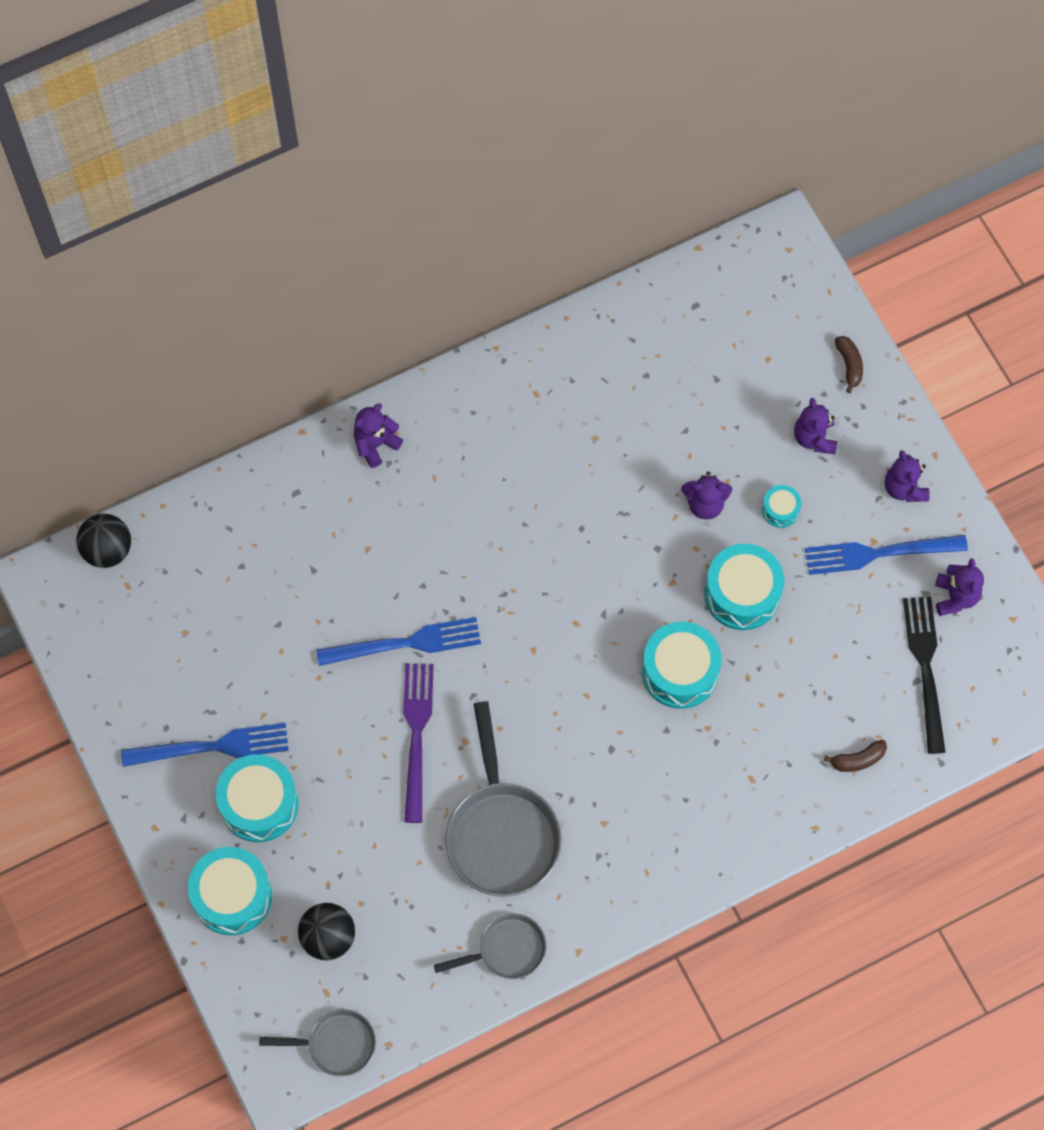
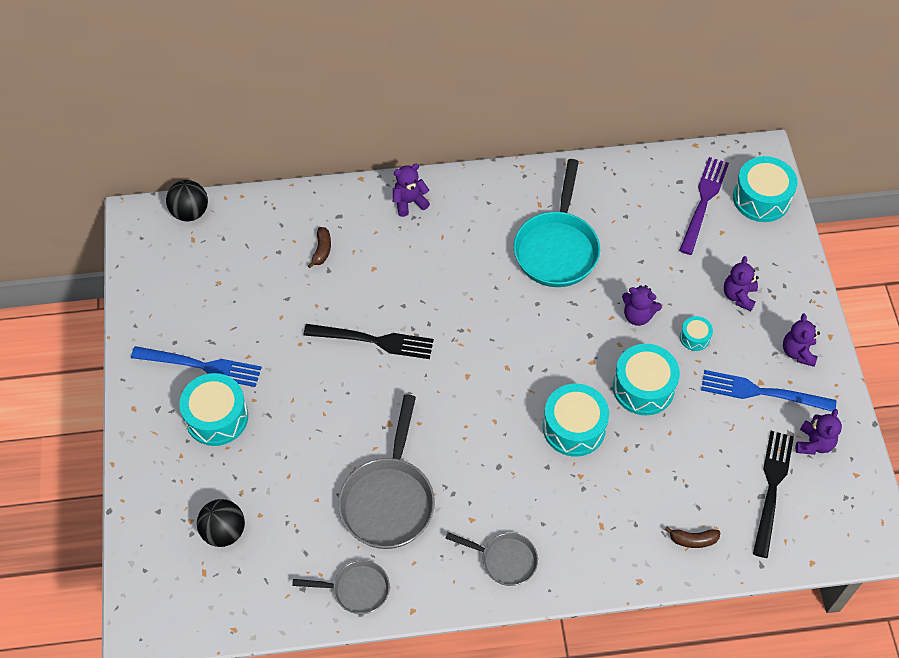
camera: 20 degrees right, 10 degrees down
turquoise drum [188,847,272,935] -> turquoise drum moved to [733,156,797,222]
grey pan [259,1009,376,1077] -> grey pan moved to [445,532,538,586]
blue fork [316,617,481,666] -> black fork [303,324,434,359]
purple fork [403,663,434,823] -> purple fork moved to [679,157,729,255]
brown banana [835,336,863,393] -> brown banana moved to [307,227,331,268]
none -> turquoise pan [514,159,600,287]

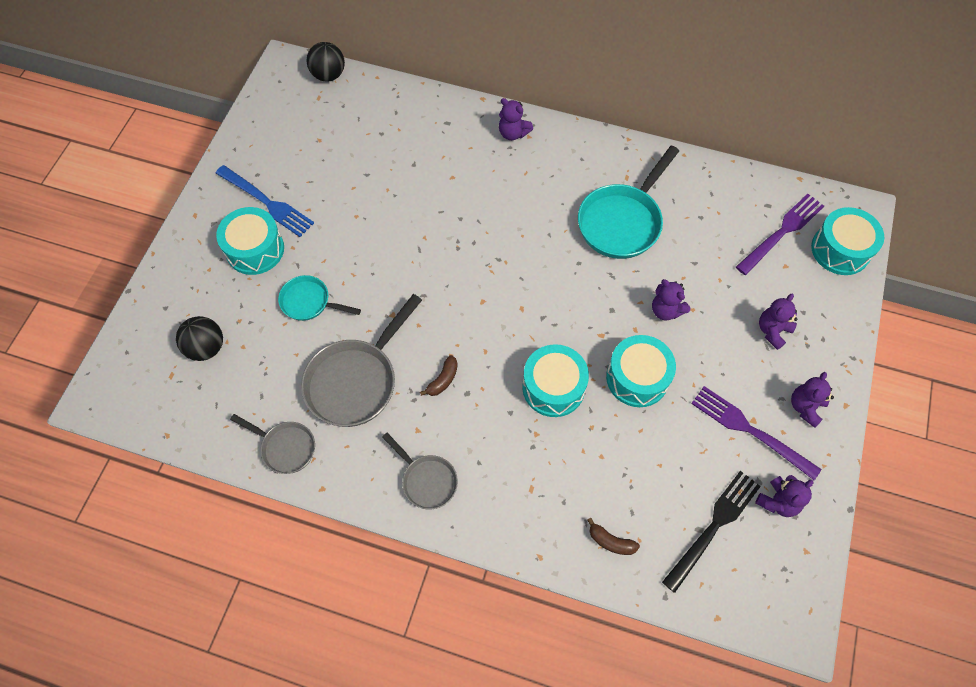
camera: 25 degrees right, 5 degrees up
black fork [303,324,434,359] -> none
brown banana [307,227,331,268] -> brown banana moved to [420,355,458,396]
purple teddy bear [393,164,430,217] -> purple teddy bear turned 150 degrees counterclockwise [499,98,533,140]
turquoise drum [680,316,713,351] -> none
blue fork [701,370,836,412] -> purple fork [691,386,821,480]
none -> turquoise pan [278,275,361,321]

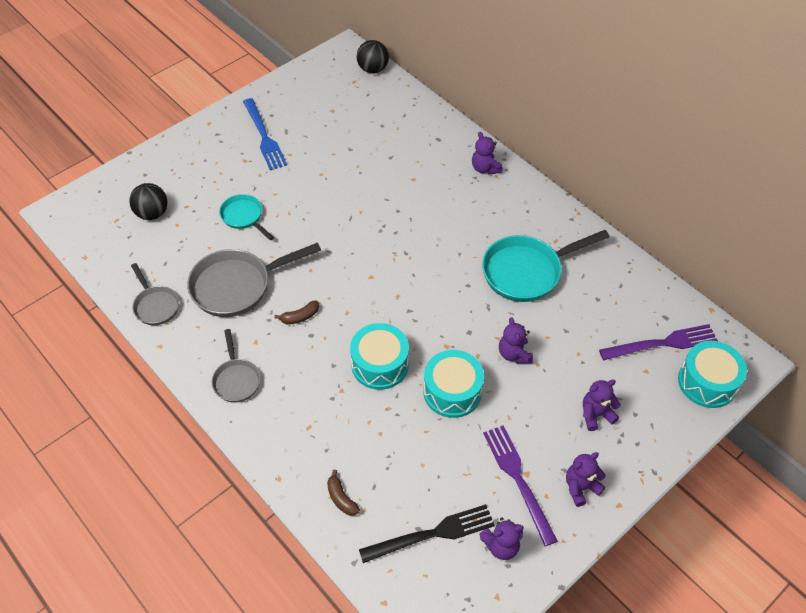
camera: 30 degrees right, 10 degrees down
turquoise drum [216,207,284,275] -> none

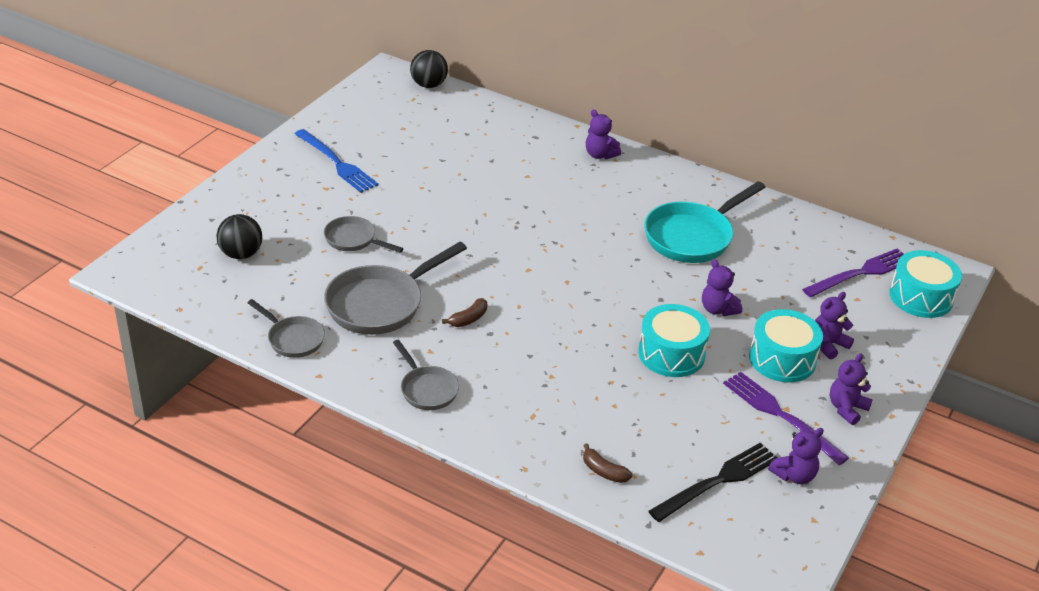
camera: 20 degrees left, 15 degrees down
turquoise pan [219,194,274,240] -> grey pan [324,216,404,253]
turquoise drum [350,323,409,390] -> turquoise drum moved to [749,309,823,383]

